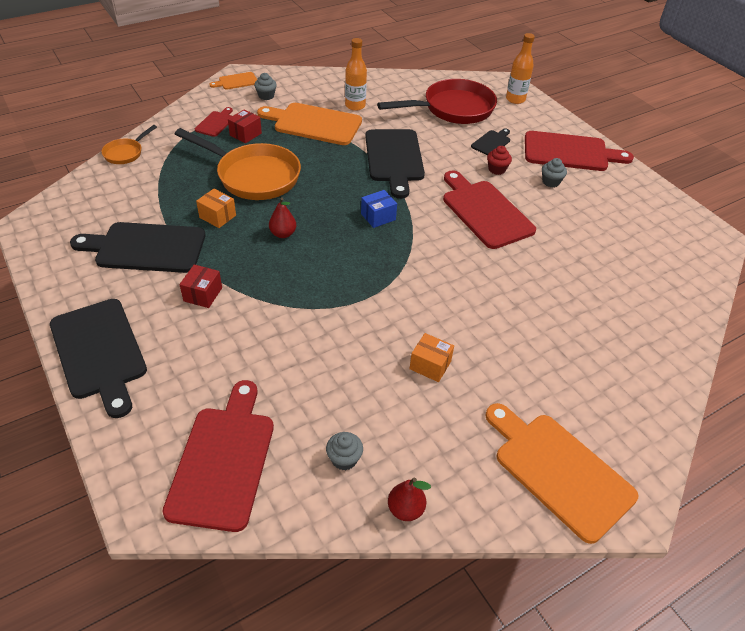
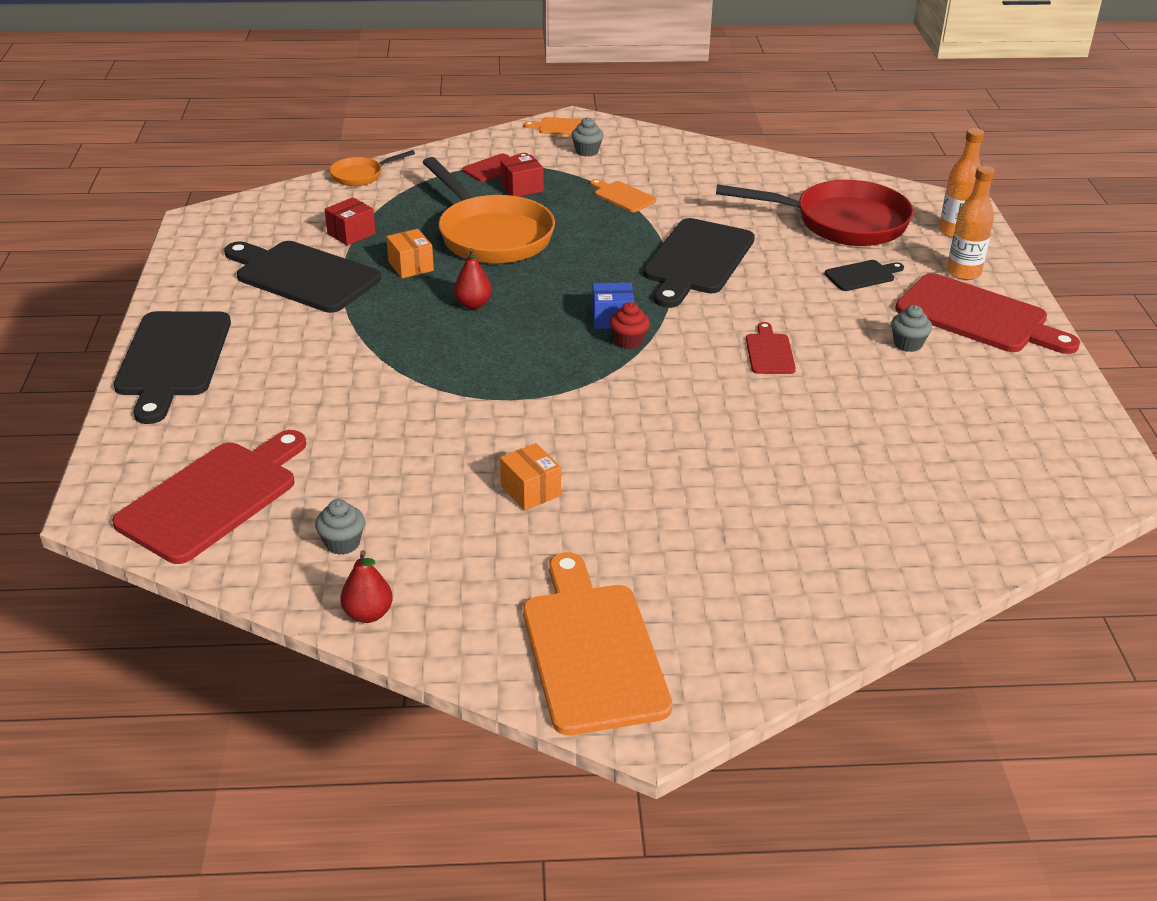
camera: 30 degrees right, 10 degrees down
red box [179,264,222,308] -> red box moved to [325,197,376,246]
orange cutting board [257,103,362,145] -> orange cutting board [590,179,656,212], size x0.48
orange bottle [345,38,367,111] -> orange bottle moved to [947,166,995,280]
red cutting board [443,170,536,249] -> red cutting board [746,322,796,374], size x0.48
red cupcake [487,146,512,175] -> red cupcake moved to [610,302,650,349]

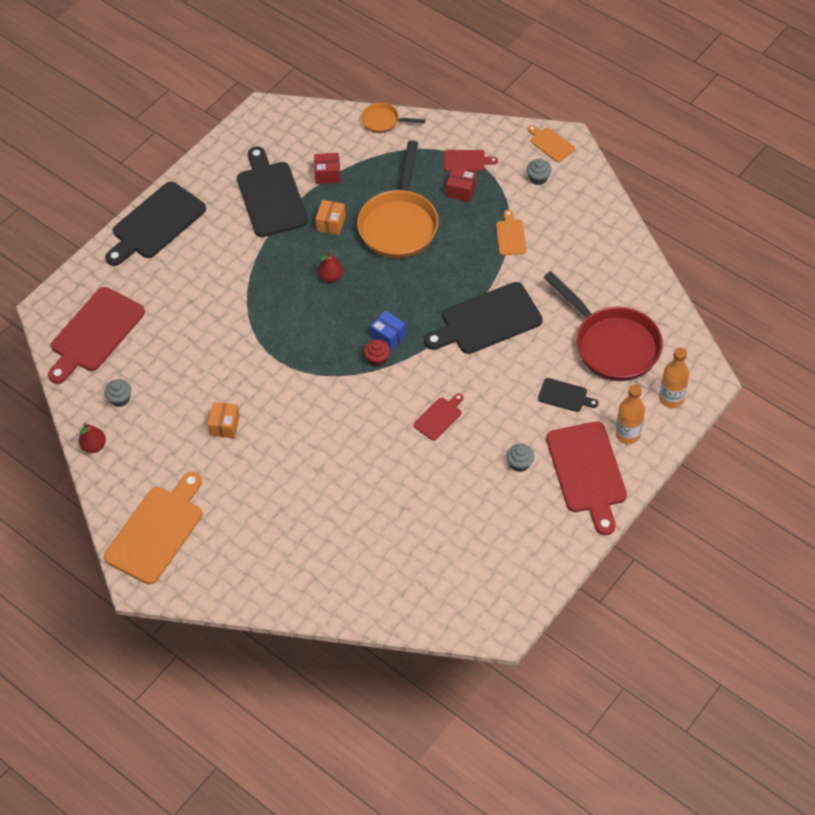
camera: 45 degrees right, 20 degrees up
red cutting board [112,430,306,564] -> red cutting board turned 135 degrees clockwise [48,287,145,384]

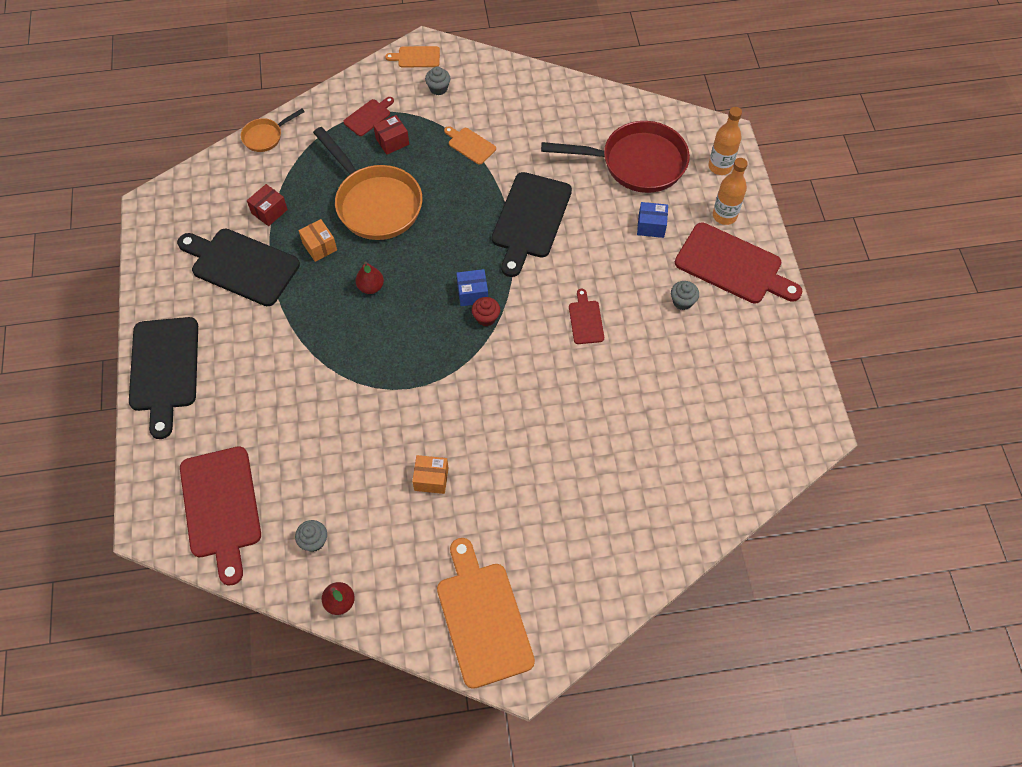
camera: 50 degrees left, 5 degrees up
orange box [207,402,240,438] -> orange box turned 45 degrees counterclockwise [412,455,448,494]
black cutting board [538,378,599,412] -> blue box [637,202,668,238]

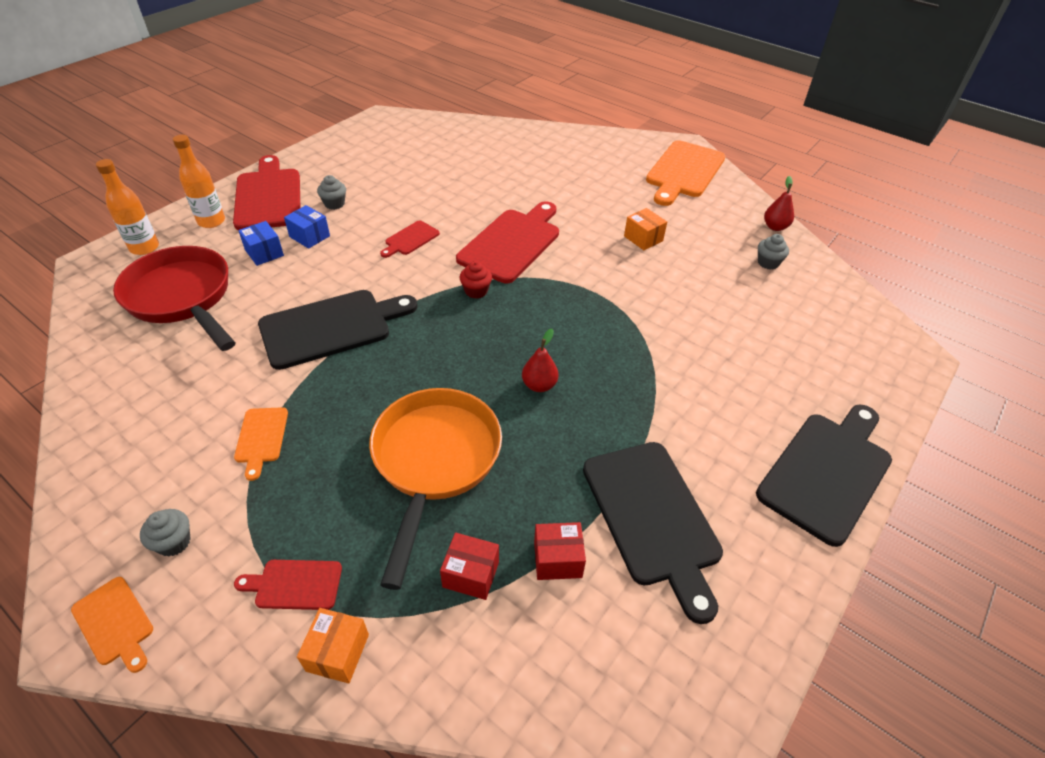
camera: 135 degrees left, 15 degrees down
red cutting board [180,446,261,586] -> red cutting board moved to [456,201,559,283]
orange pan [241,109,305,152] -> none
orange box [298,219,337,262] -> orange box moved to [297,608,369,683]
red box [373,115,409,155] -> red box moved to [440,533,499,600]
blue box [456,269,488,306] -> blue box moved to [284,205,330,249]

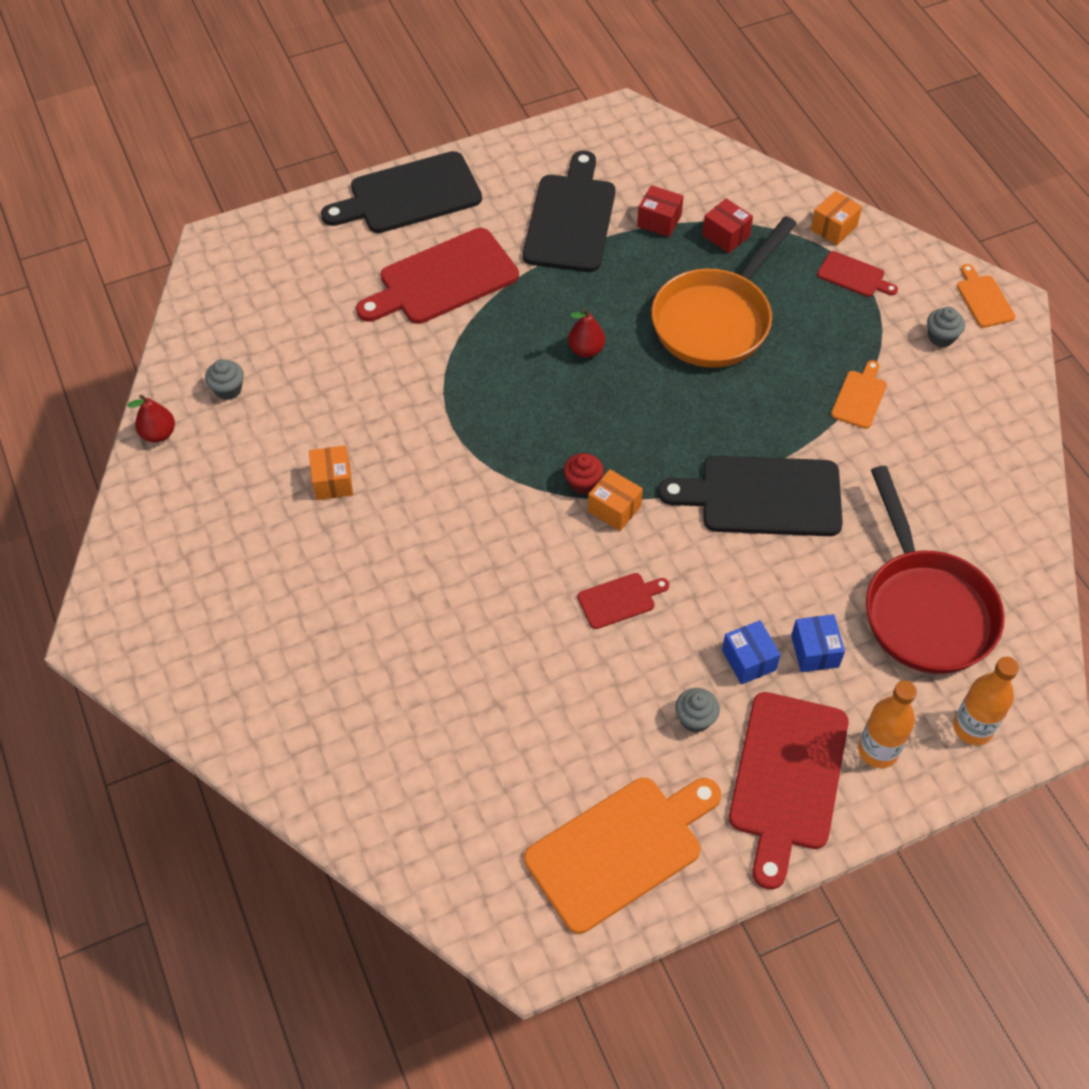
camera: 150 degrees left, 10 degrees up
red cutting board [456,201,559,283] -> red cutting board moved to [356,228,519,324]
orange cutting board [646,140,725,206] -> orange cutting board moved to [524,778,721,934]
none -> orange box [588,469,643,531]

